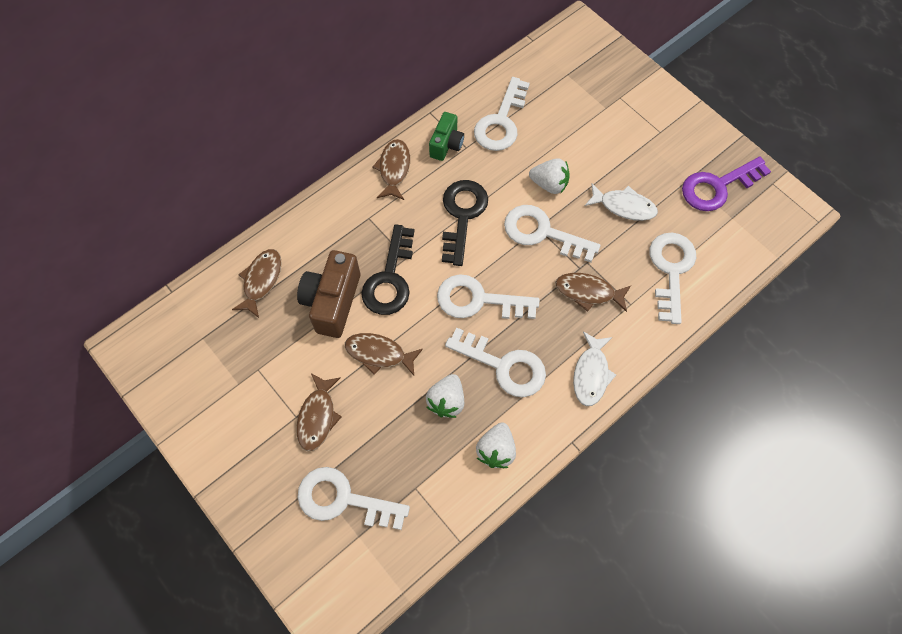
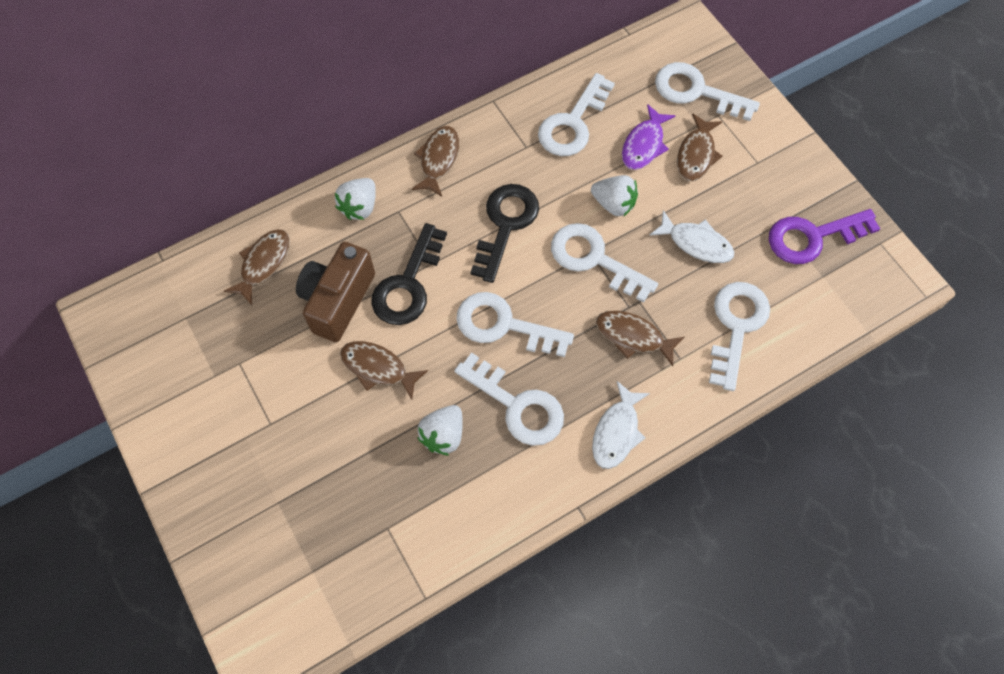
camera: 10 degrees right, 0 degrees up
brown fish [296,373,342,451] -> brown fish moved to [677,113,722,181]
white key [298,467,410,530] -> white key moved to [655,62,760,121]
green camera [429,112,464,161] -> none
white strawberry [476,423,516,468] -> white strawberry moved to [335,178,376,220]
none -> purple fish [622,104,675,170]

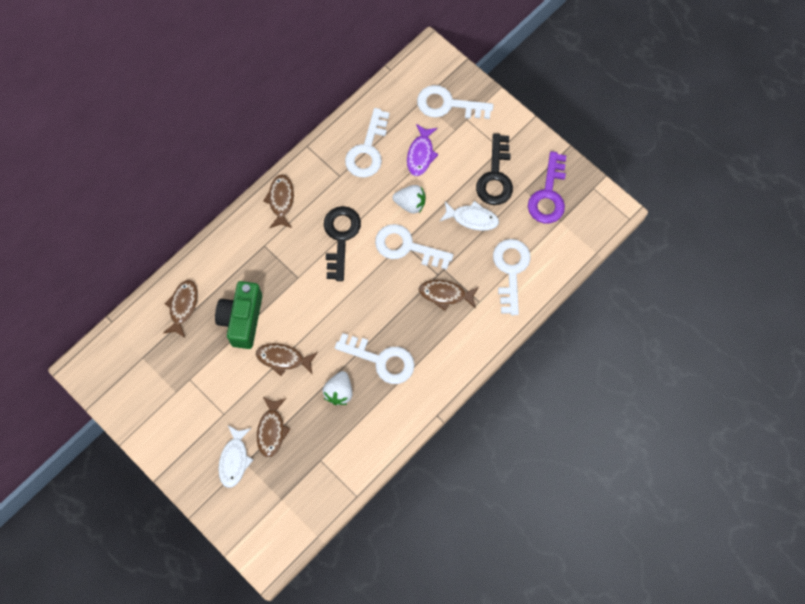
camera: 15 degrees left, 5 degrees up
brown camera [296,242,375,342] -> green camera [215,281,262,349]
white strawberry [335,178,376,220] -> none
black key [371,223,447,325] -> black key moved to [476,133,513,205]
white key [456,292,574,357] -> none
white fish [592,381,650,469] -> white fish moved to [218,426,253,488]
brown fish [677,113,722,181] -> brown fish moved to [257,397,290,458]
purple key [769,209,880,264] -> purple key turned 45 degrees counterclockwise [528,151,566,223]

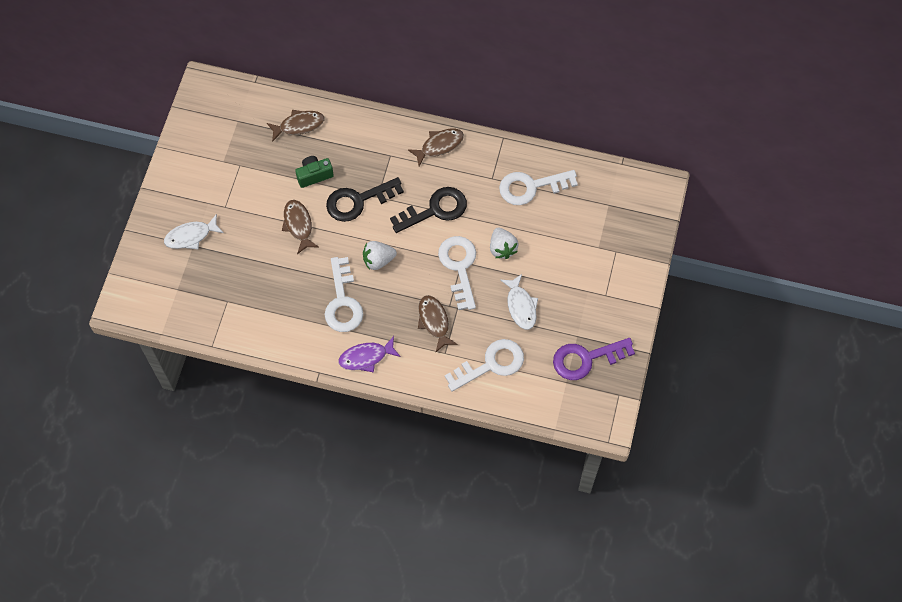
camera: 60 degrees right, 5 degrees down
green camera [215,281,262,349] -> green camera [295,156,334,188], size x0.61
brown fish [257,397,290,458] -> none
white strawberry [322,371,352,405] -> white strawberry moved to [363,241,397,270]
purple fish [407,124,439,176] -> purple fish moved to [339,336,401,373]
white key [417,85,493,119] -> none
black key [476,133,513,205] -> black key moved to [326,177,404,222]

